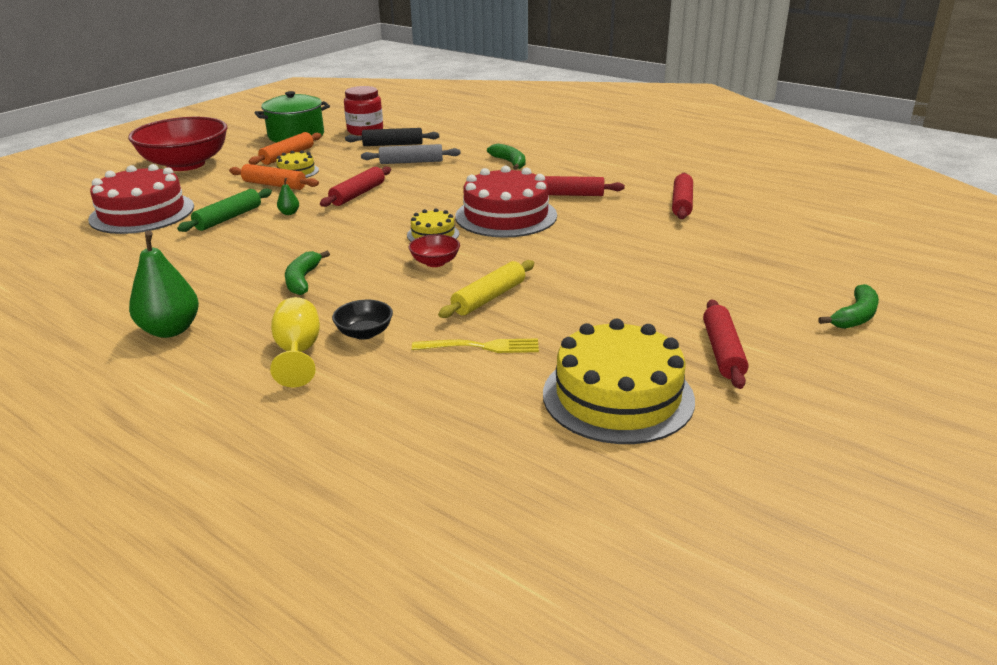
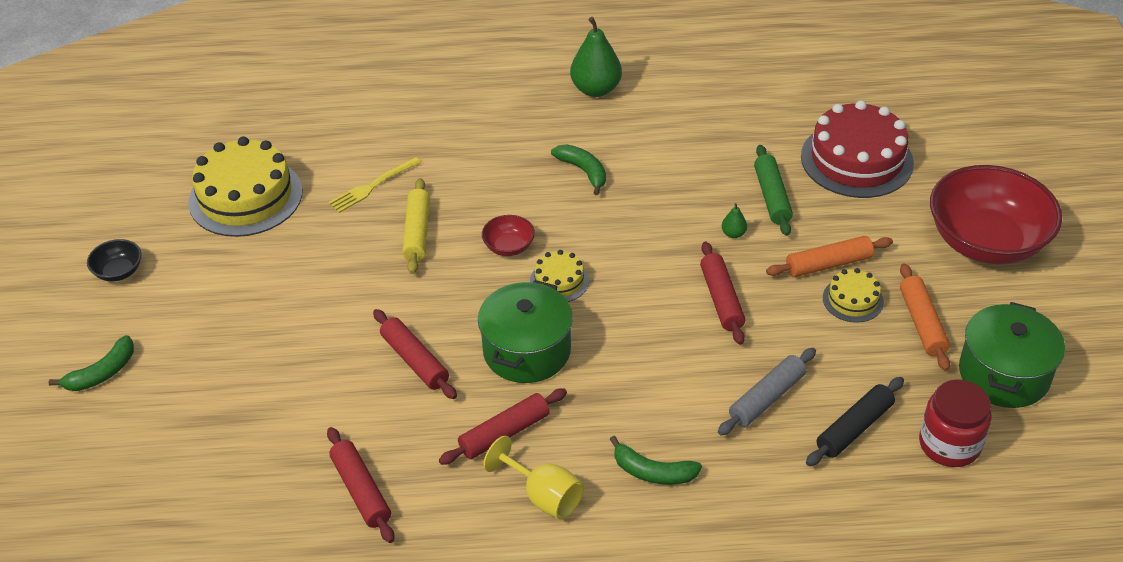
camera: 140 degrees right, 15 degrees up
yellow goblet [270,297,320,388] -> yellow goblet moved to [483,436,584,520]
black bowl [332,300,393,340] -> black bowl moved to [87,239,141,282]
red cake [455,166,557,238] -> green pot [478,280,573,383]
red rolling pin [703,299,748,389] -> red rolling pin moved to [373,309,457,399]
green banana [818,284,879,329] -> green banana turned 135 degrees counterclockwise [49,335,134,391]

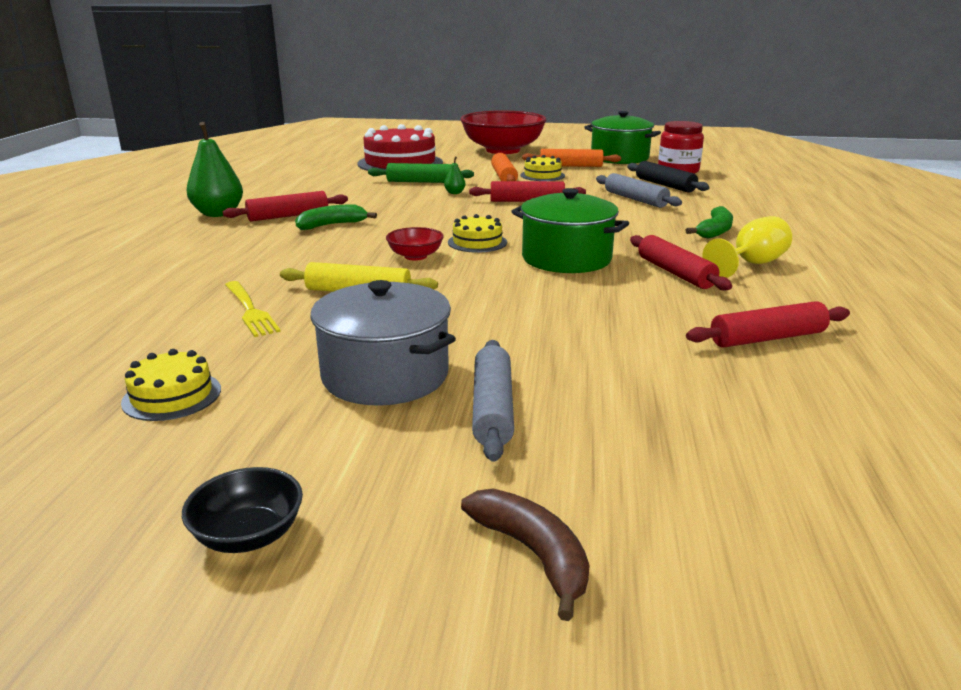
camera: 80 degrees left, 20 degrees down
green banana [49,335,134,391] -> brown banana [461,489,590,621]
yellow cake [188,136,303,237] -> yellow cake [121,349,221,421], size x0.49
red rolling pin [373,309,457,399] -> red rolling pin moved to [223,191,348,221]
none -> grey pot [310,280,456,405]
none -> grey rolling pin [472,340,514,462]

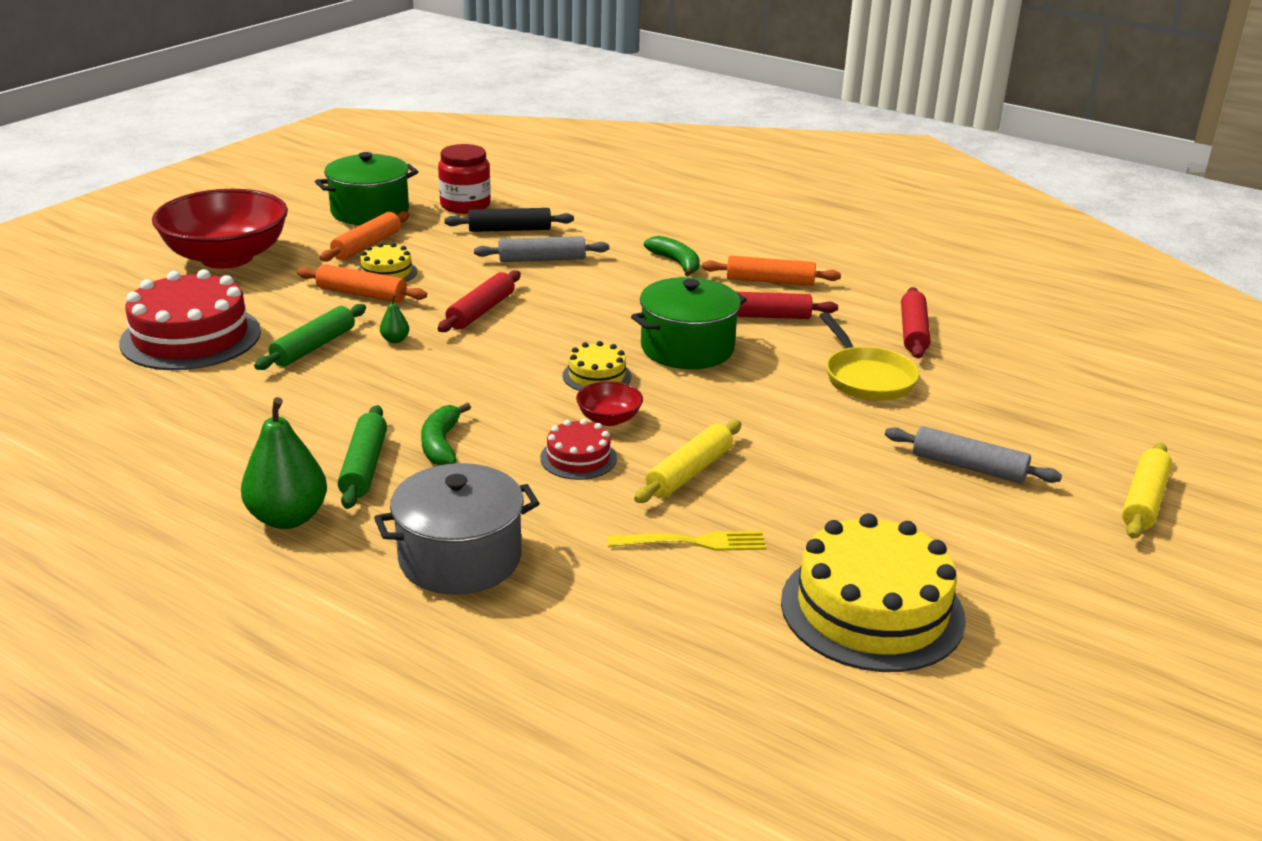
camera: 65 degrees left, 5 degrees up
yellow cake [121,349,221,421] -> yellow cake [781,513,966,672], size x2.03
black bowl [182,467,303,553] -> none
red rolling pin [223,191,348,221] -> green rolling pin [338,405,387,509]
grey pot [310,280,456,405] -> grey pot moved to [374,463,540,595]
brown banana [461,489,590,621] -> yellow rolling pin [1122,443,1172,539]
yellow goblet [702,216,792,278] -> orange rolling pin [702,256,841,286]
none -> red cake [540,419,617,480]
none -> yellow pan [819,312,919,401]

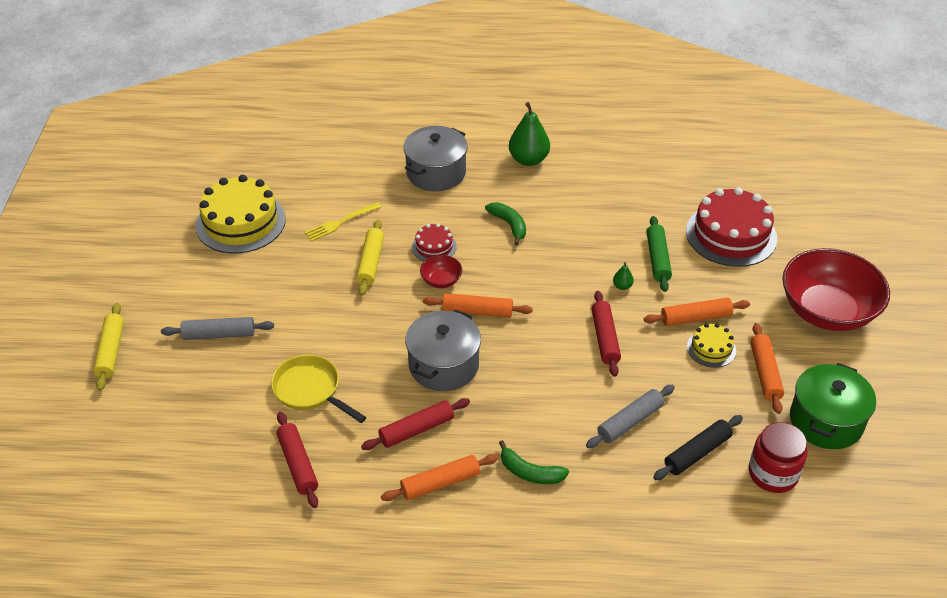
camera: 150 degrees right, 15 degrees up
green rolling pin [338,405,387,509] -> none
yellow cake [563,341,631,391] -> orange rolling pin [423,293,533,318]
green pot [631,277,747,369] -> grey pot [405,310,481,391]

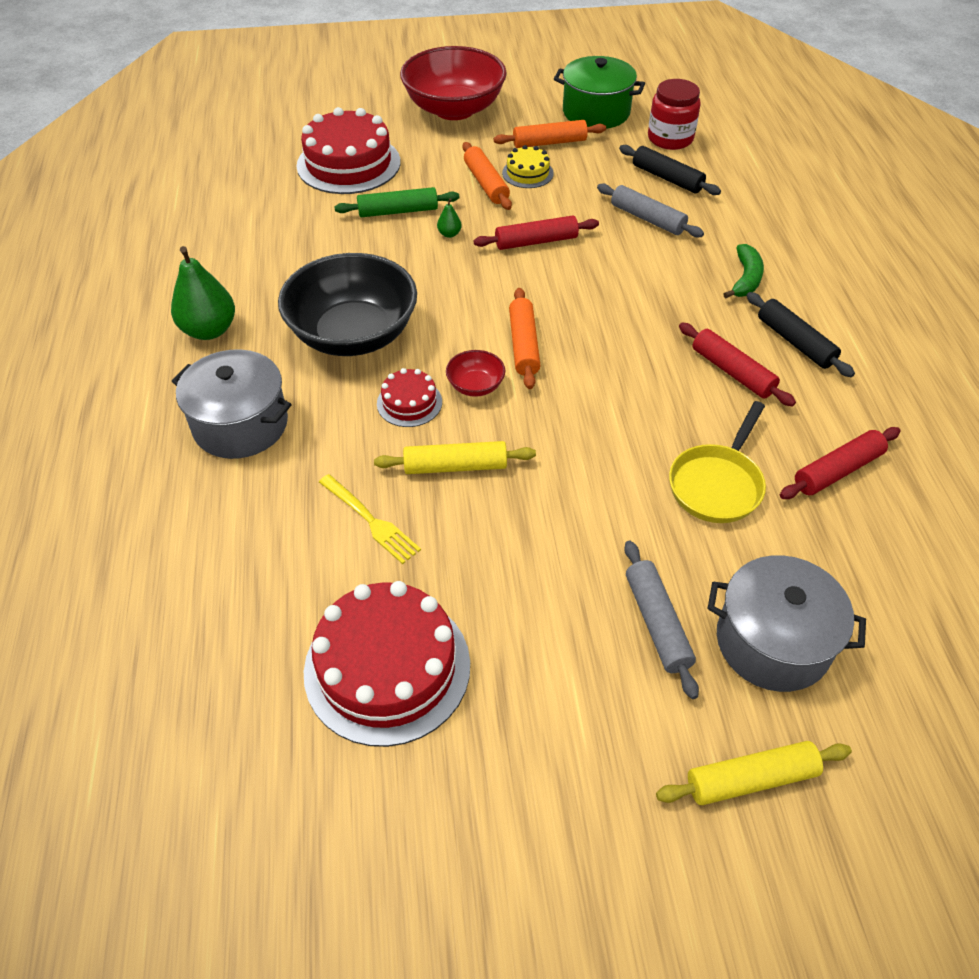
camera: 100 degrees left, 5 degrees up
yellow cake [195,175,286,254] -> red cake [304,581,470,747]
orange rolling pin [381,454,499,501] -> black rolling pin [746,292,855,377]
grey pot [405,310,481,391] -> grey pot moved to [708,555,866,692]
green banana [485,202,526,246] -> black bowl [278,253,417,356]

